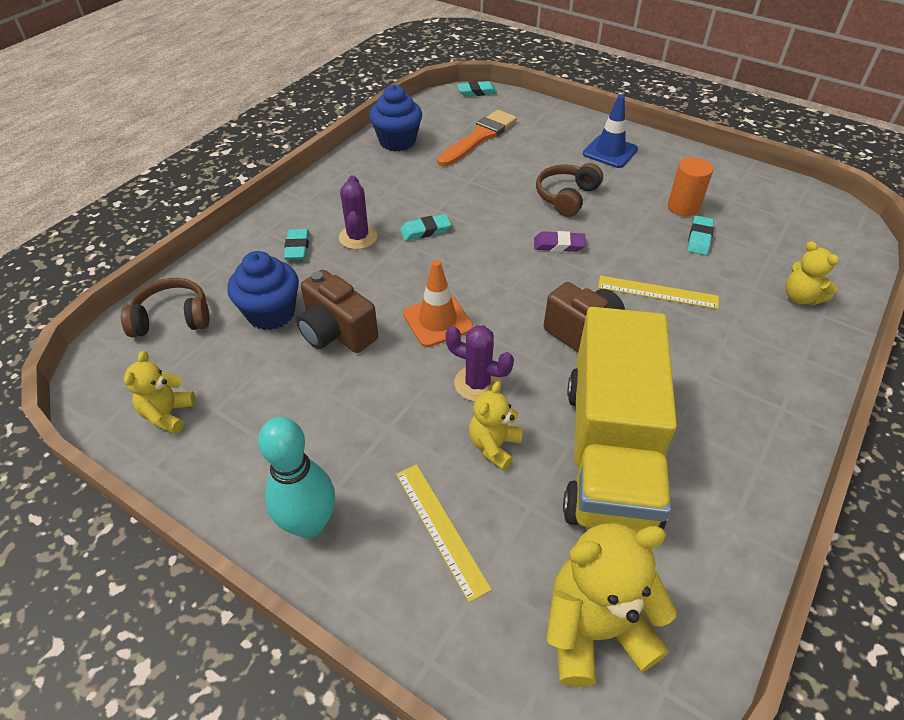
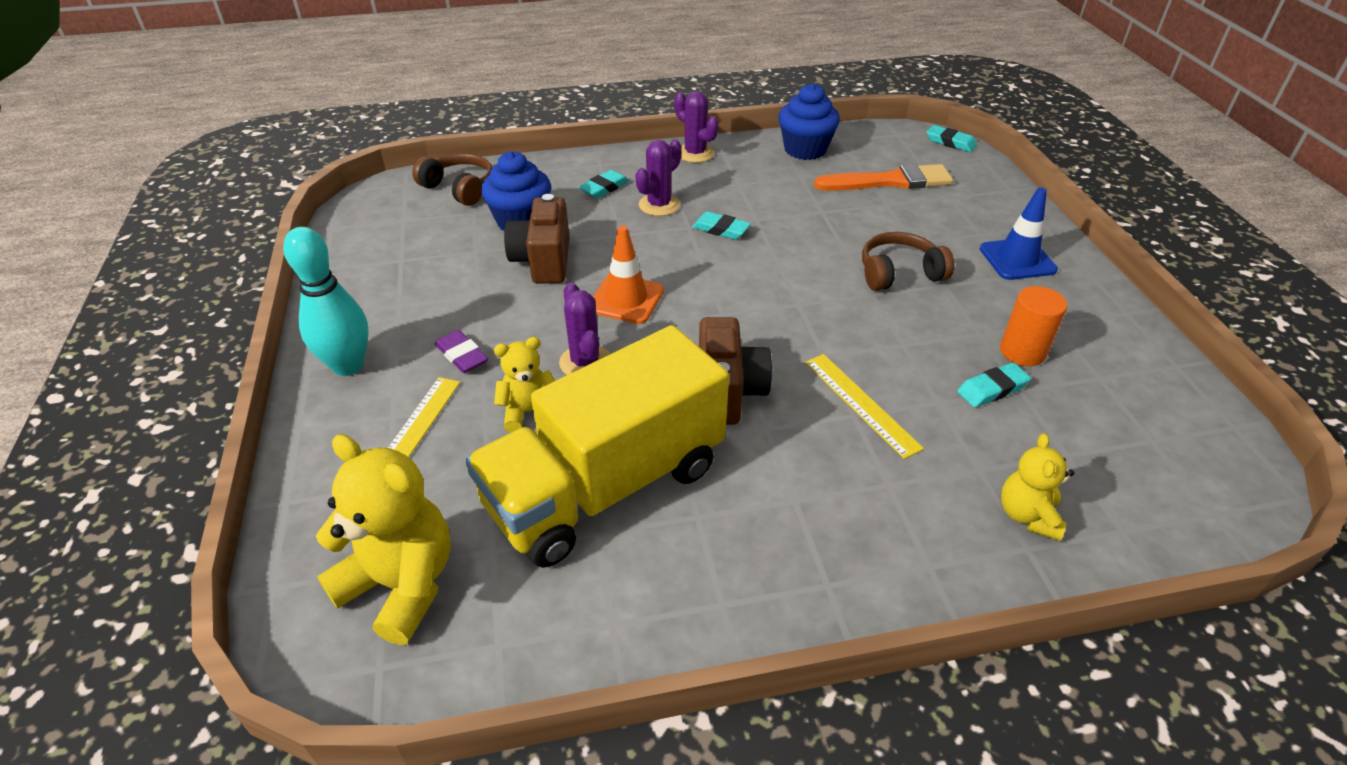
camera: 45 degrees right, 5 degrees down
yellow teddy bear [124,351,196,434] -> none
purple eraser [534,231,586,252] -> purple eraser moved to [435,330,488,373]
none -> purple cactus [674,91,719,163]

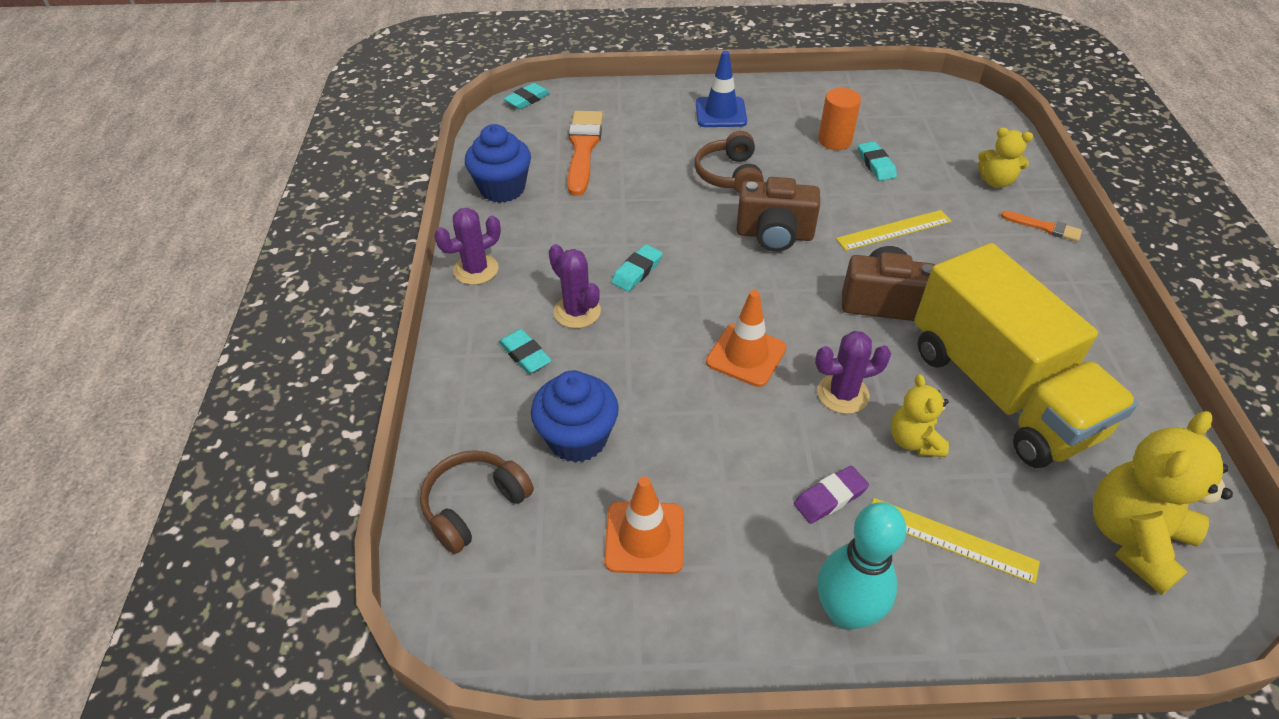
camera: 80 degrees left, 5 degrees up
brown camera [504,194,569,284] -> brown camera moved to [736,177,820,252]
none -> orange traffic cone [604,476,683,574]
none -> orange brush [1001,211,1082,242]

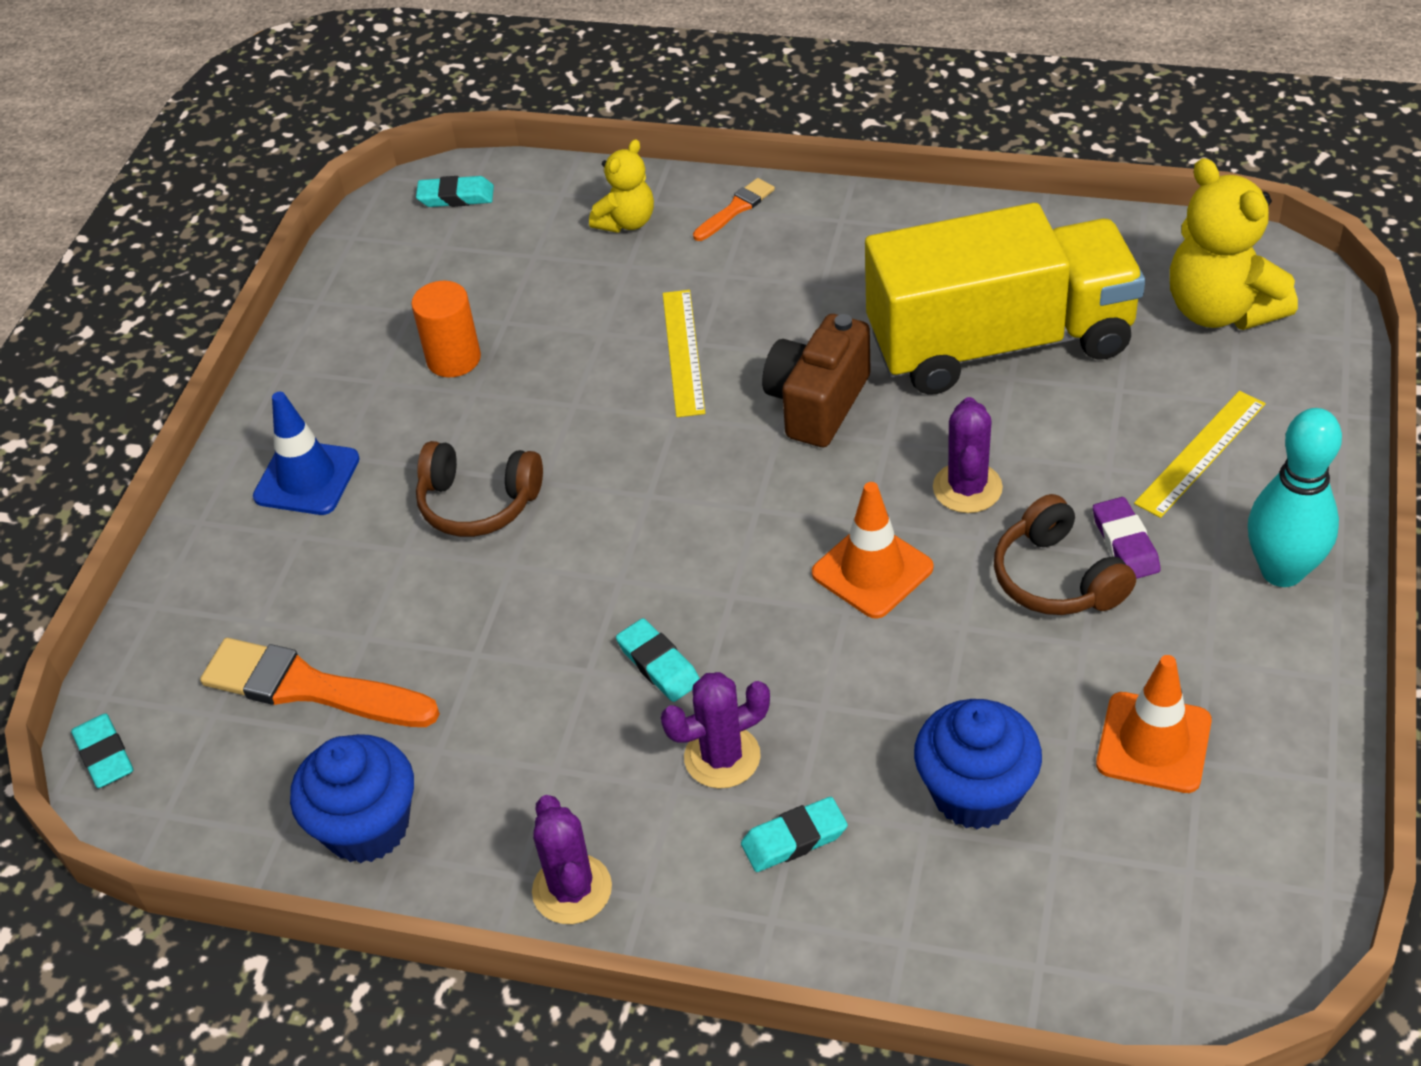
camera: 70 degrees left, 0 degrees up
brown headphones [420,450,534,554] -> brown headphones moved to [994,494,1136,615]
brown camera [736,177,820,252] -> none
turquoise eraser [858,141,897,181] -> turquoise eraser moved to [416,176,494,207]
yellow teddy bear [891,374,949,457] -> none

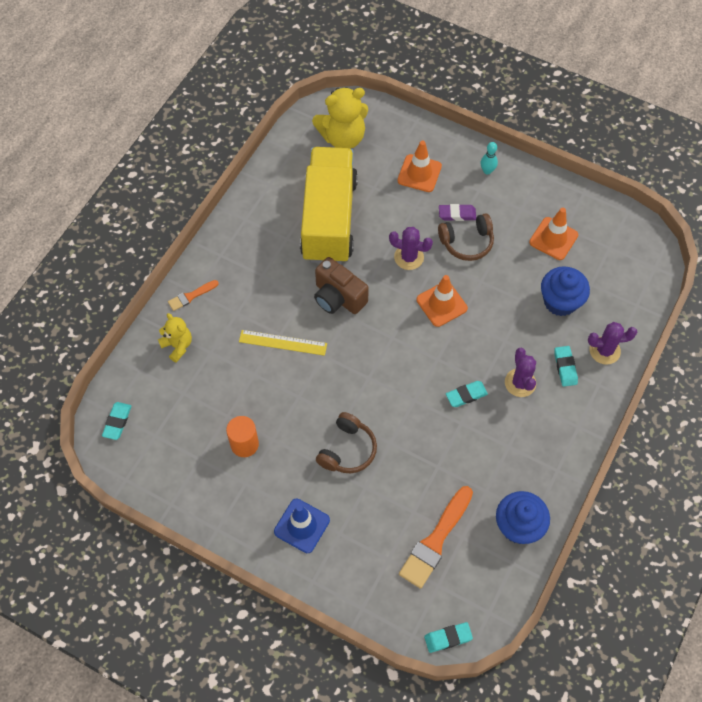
camera: 80 degrees left, 15 degrees up
purple cactus [532,795,612,924] -> purple cactus moved to [588,322,637,365]
orange brush [693,178,775,241] -> orange brush turned 90 degrees counterclockwise [168,280,219,311]
yellow ruler [1134,391,1266,518] -> orange traffic cone [397,141,442,192]
turquoise bowling pin [1248,408,1342,587] -> turquoise bowling pin [481,142,498,174], size x0.51

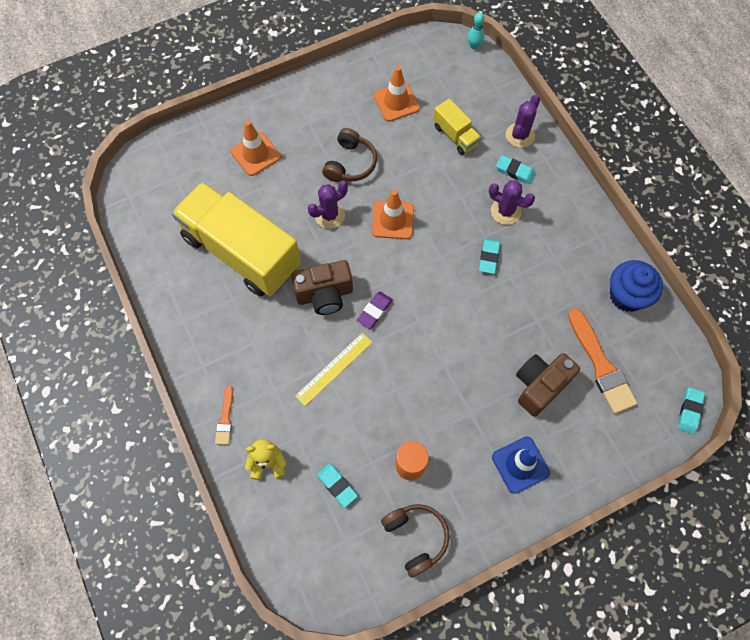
camera: 55 degrees left, 5 degrees up
turquoise eraser [102,402,132,440] -> turquoise eraser moved to [317,463,358,508]
yellow teddy bear [312,87,368,149] -> none
brown headphones [316,412,377,473] -> brown headphones moved to [381,504,449,578]
purple eraser [439,204,476,221] -> purple eraser moved to [357,292,393,329]
turquoise bowling pin [481,142,498,174] -> turquoise bowling pin moved to [468,13,485,50]
blue cupcake [541,266,590,316] -> yellow truck [433,99,481,155]
none -> brown camera [516,353,580,417]

